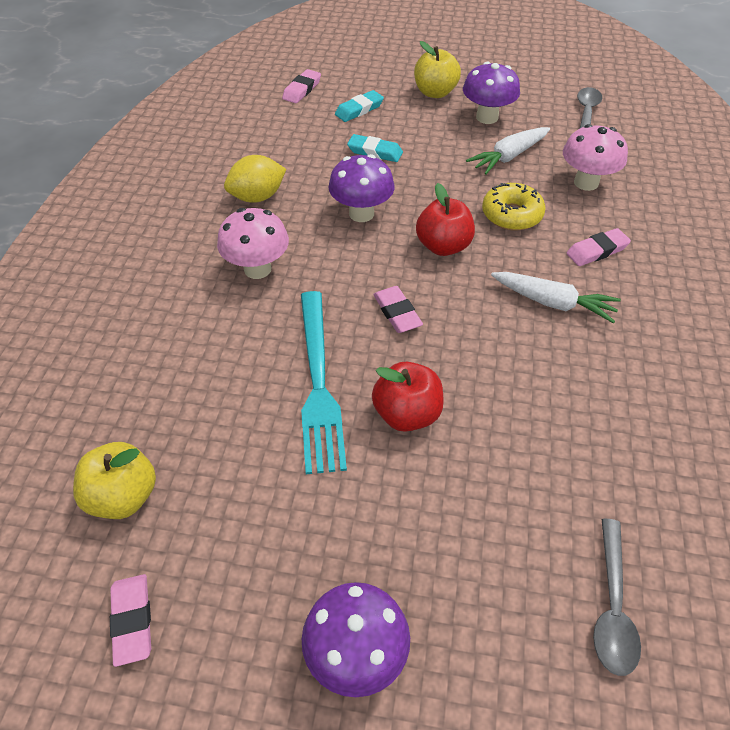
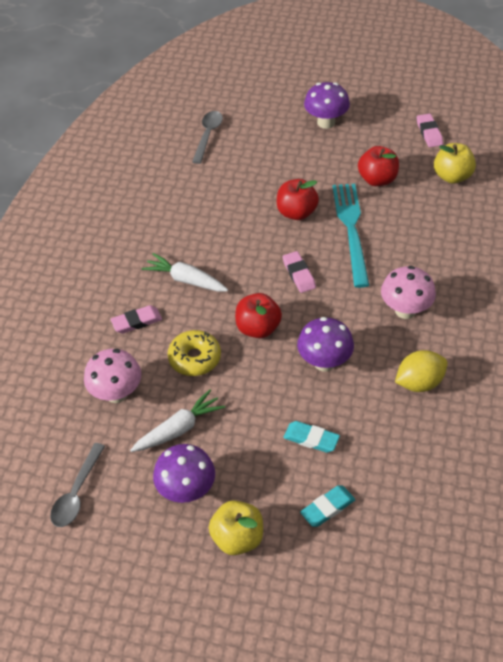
camera: 175 degrees left, 0 degrees up
pink eraser [282,69,321,103] -> none
none -> red apple [358,146,399,186]

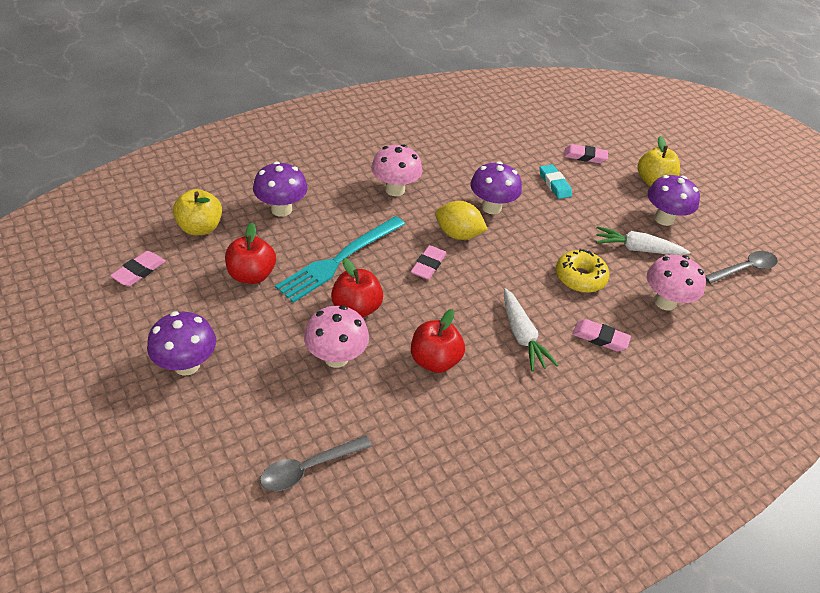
camera: 140 degrees left, 5 degrees down
red apple [235,293,282,338] -> red apple moved to [411,309,465,373]
turquoise eraser [300,485,355,527] -> pink eraser [564,144,608,163]
yellow lemon [395,350,448,392] -> yellow lemon moved to [435,201,488,240]
none -> purple mushroom [253,161,308,217]
none -> pink mushroom [304,305,369,368]

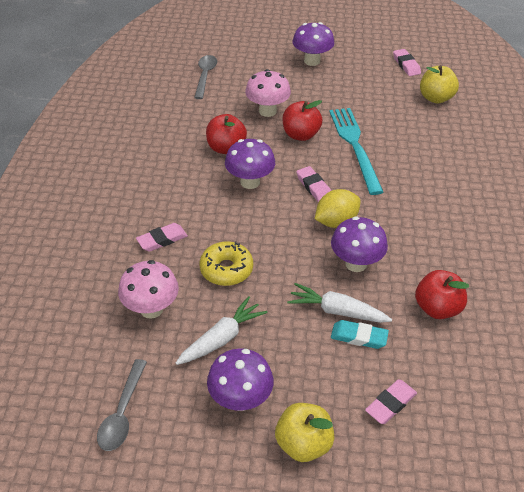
camera: 130 degrees right, 0 degrees up
red apple [225,223,276,284] -> red apple moved to [415,270,469,319]
purple mushroom [253,161,308,217] -> purple mushroom moved to [225,139,275,189]
pink mushroom [371,144,423,196] -> none
white carrot [504,288,558,371] -> white carrot moved to [287,283,392,323]

